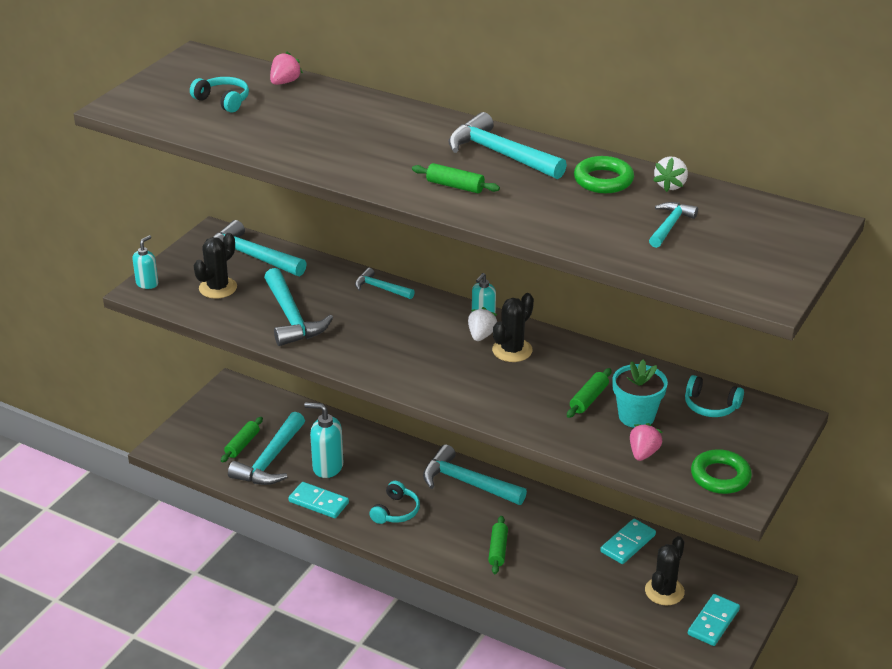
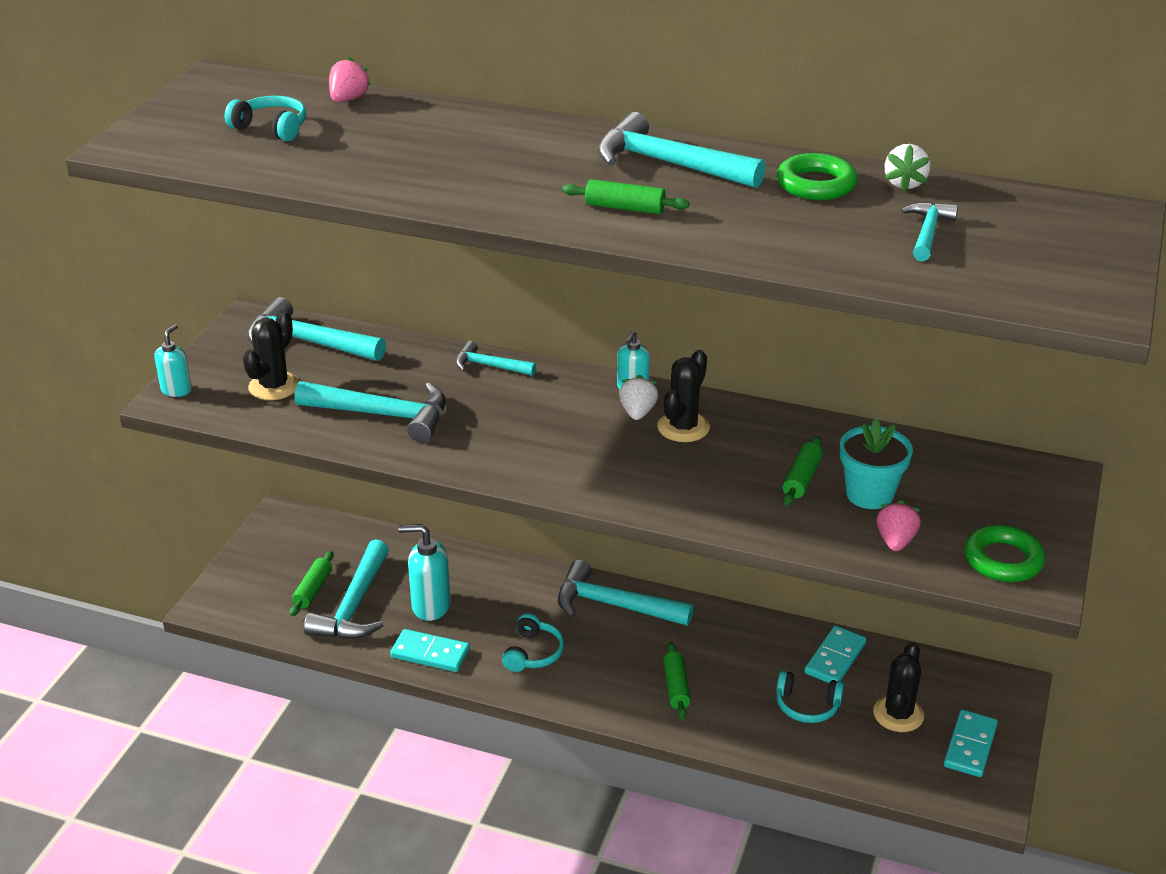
camera: 10 degrees left, 0 degrees up
turquoise hammer [264,268,333,346] -> turquoise hammer turned 45 degrees counterclockwise [294,381,446,442]
turquoise headphones [685,375,744,417] -> turquoise headphones moved to [776,670,844,723]

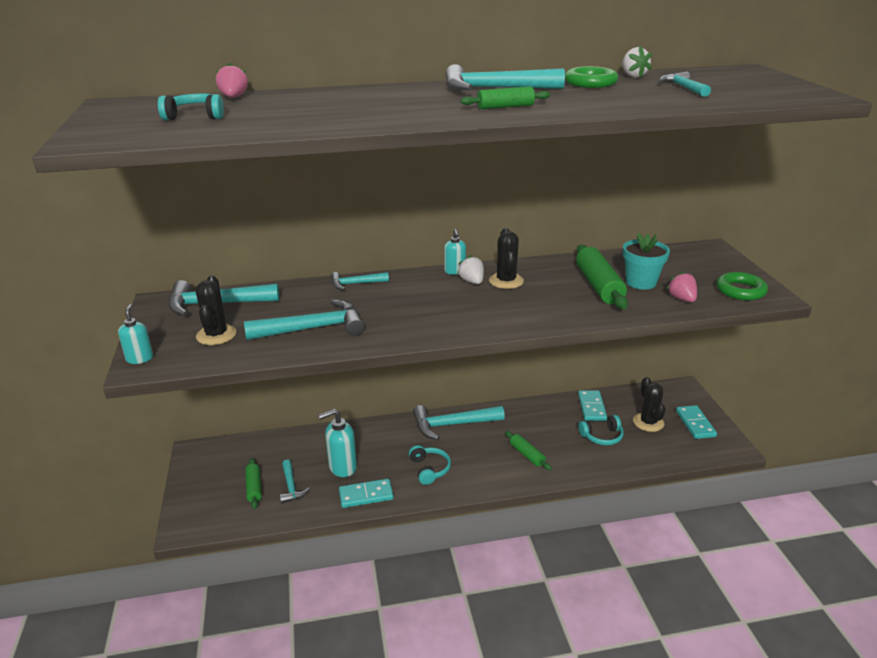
camera: 30 degrees left, 5 degrees down
turquoise hammer [304,539,389,639] -> turquoise hammer [280,459,310,504], size x0.56
green rolling pin [782,436,823,506] -> green rolling pin [576,244,628,309], size x1.77

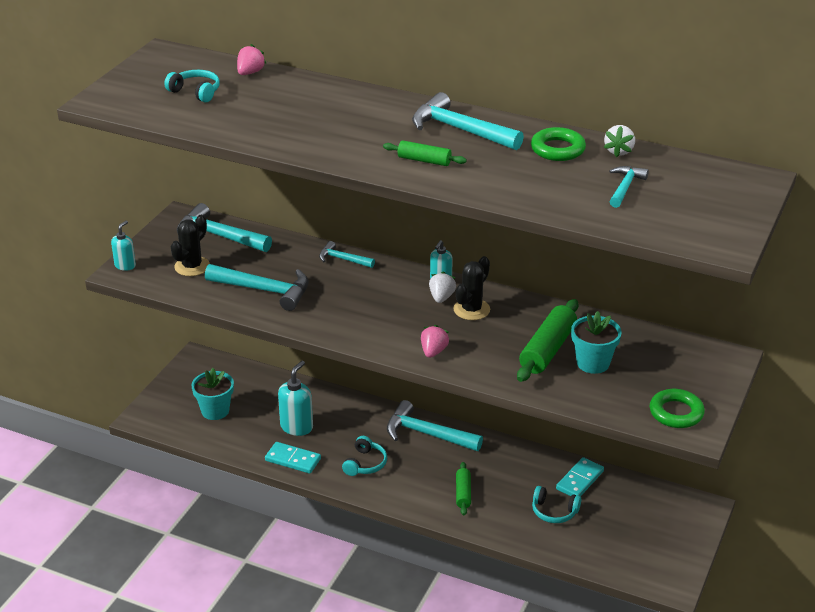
camera: 35 degrees right, 5 degrees up
green rolling pin [245,458,262,509] -> turquoise flower pot [191,368,234,420]
turquoise hammer [280,459,310,504] -> none
turquoise soap dispenser [318,409,357,477] -> turquoise soap dispenser turned 105 degrees clockwise [278,361,313,436]
black cactus [633,377,666,432] -> none
pink strawberry [667,271,697,302] -> pink strawberry moved to [421,325,449,358]
turquoise domino [676,405,717,439] -> none

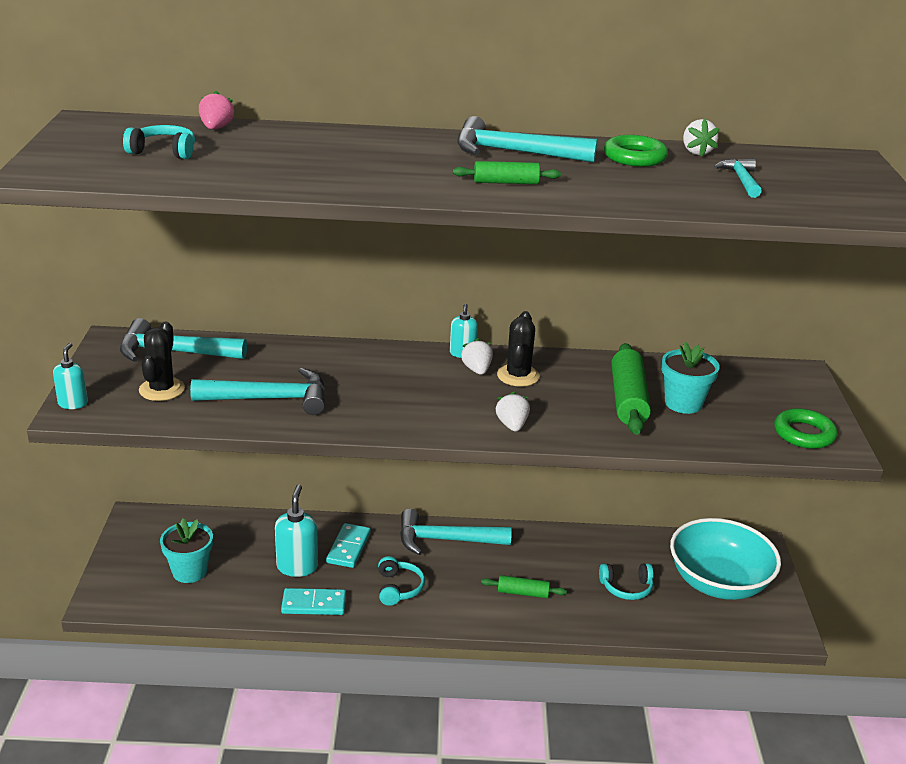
camera: 25 degrees left, 5 degrees down
turquoise hammer [319,241,375,268] -> none
pink strawberry [421,325,449,358] -> white strawberry [496,392,530,432]
green rolling pin [456,462,471,515] -> green rolling pin turned 60 degrees counterclockwise [481,575,567,598]
turquoise domino [556,457,604,496] -> turquoise domino moved to [326,523,371,568]
none -> turquoise bowl [670,518,781,600]

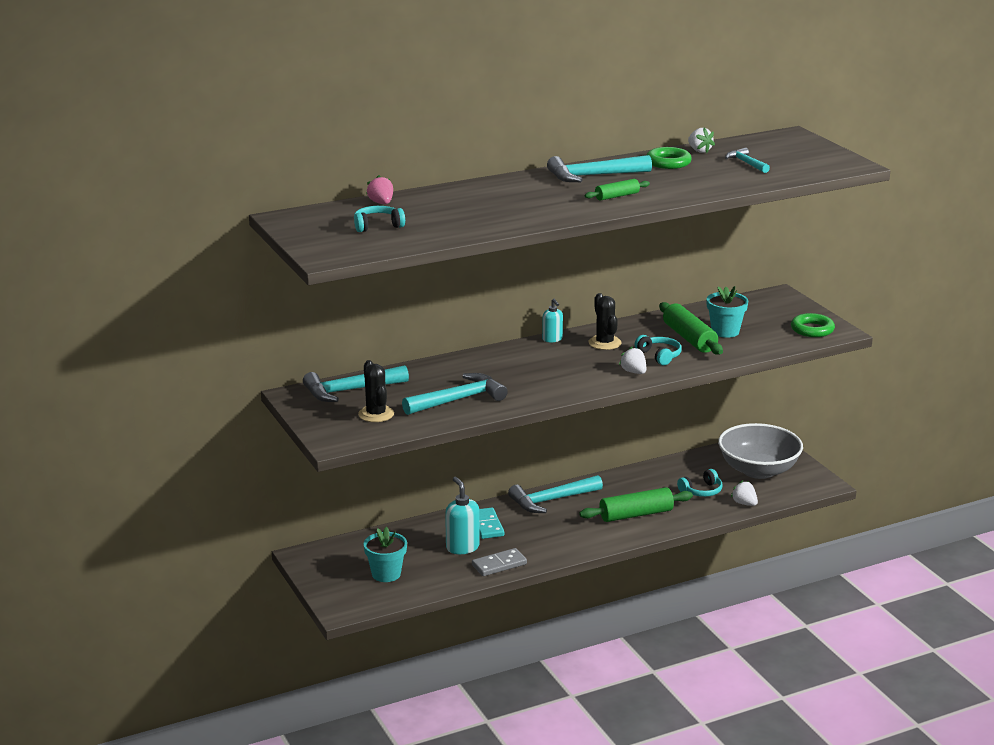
camera: 25 degrees left, 5 degrees down
turquoise soap dispenser [53,343,88,409] -> none
turquoise domino [281,588,346,615] -> grey domino [472,548,527,576]
turquoise headphones [378,556,425,606] -> turquoise headphones moved to [635,335,682,365]
white strawberry [461,338,493,375] -> white strawberry moved to [731,480,758,506]
green rolling pin [481,575,567,598] -> green rolling pin [579,487,693,522], size x1.77
turquoise bowl [670,518,781,600] -> grey bowl [718,423,803,479]

